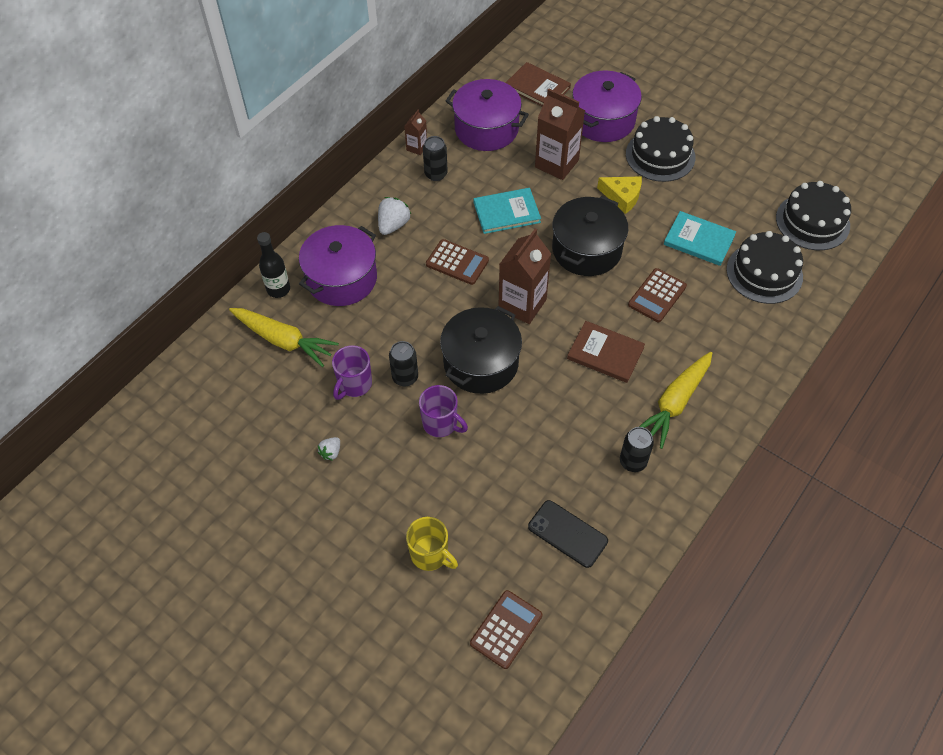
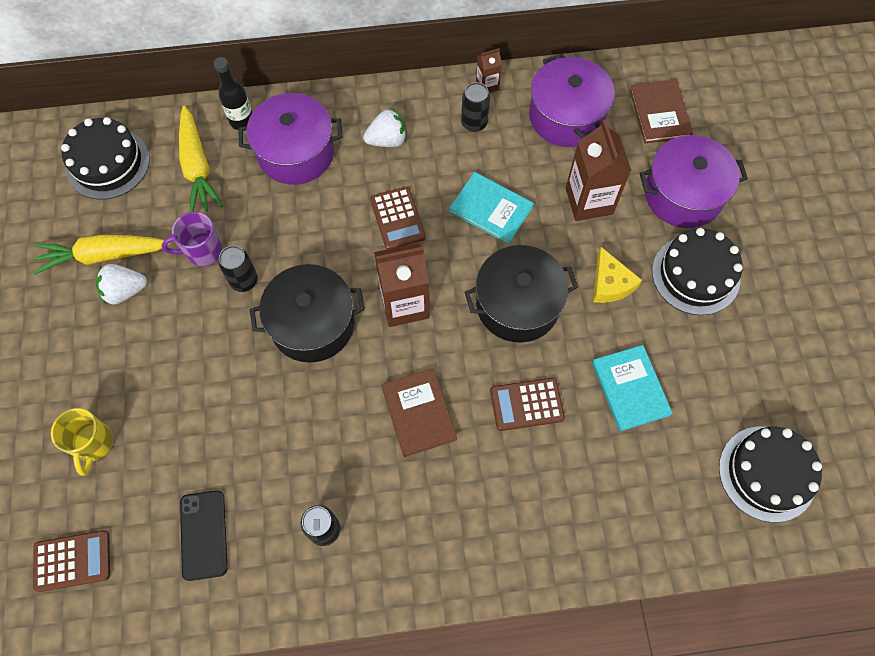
camera: 45 degrees right, 10 degrees up
white strawberry [318,437,340,461] -> white strawberry [96,264,147,304], size x1.72
purple mug [419,385,468,437] -> none
yellow carrot [639,352,712,449] -> yellow carrot moved to [33,235,171,275]
black cake [726,231,803,304] -> black cake moved to [61,117,150,200]

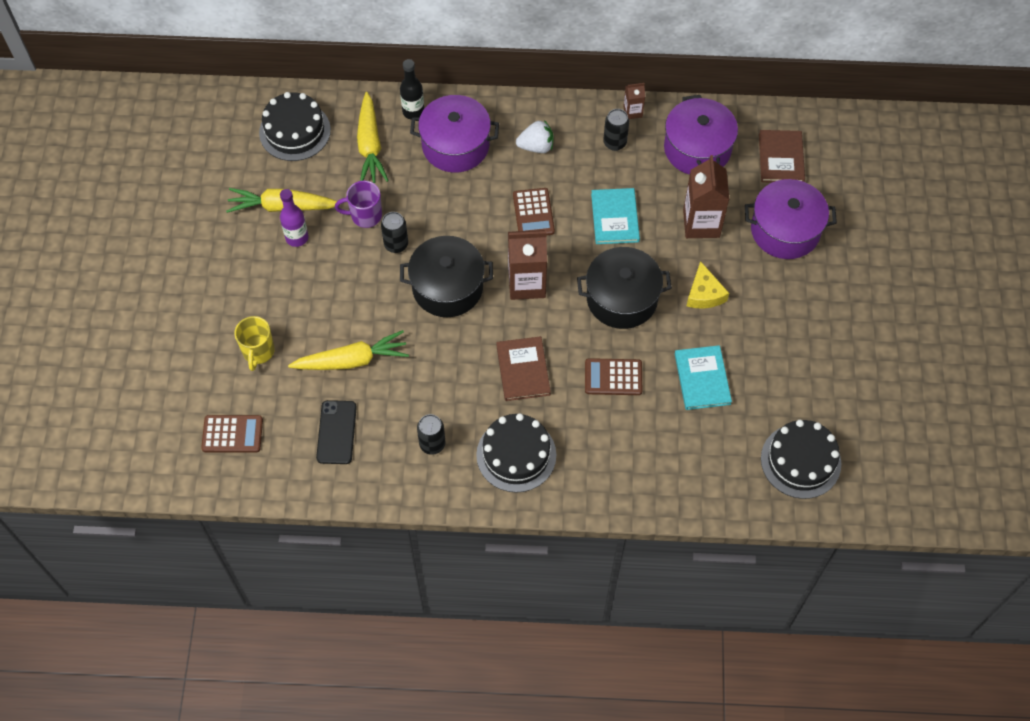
camera: 10 degrees right, 5 degrees down
white strawberry [96,264,147,304] -> purple bottle [280,189,309,247]
turquoise book [449,172,534,244] -> turquoise book turned 45 degrees clockwise [591,188,640,244]
black cake [652,228,743,315] -> black cake moved to [476,413,556,493]
none -> yellow carrot [288,330,409,370]

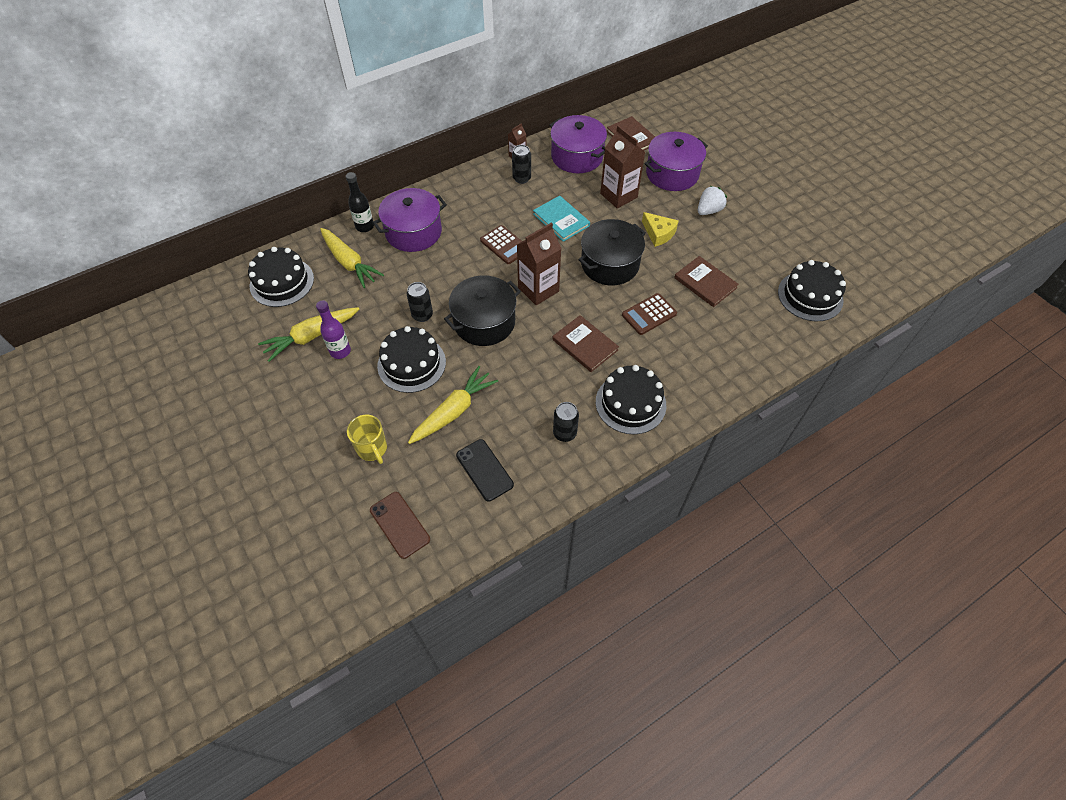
camera: 35 degrees left, 5 degrees down
brown calculator [201,415,263,453] -> brown phone [370,492,430,559]
purple mug [335,181,382,228] -> none
white strawberry [516,120,554,153] -> white strawberry moved to [698,186,727,215]
turquoise book [675,345,732,410] -> brown book [674,256,739,307]
none -> black cake [377,326,446,393]

